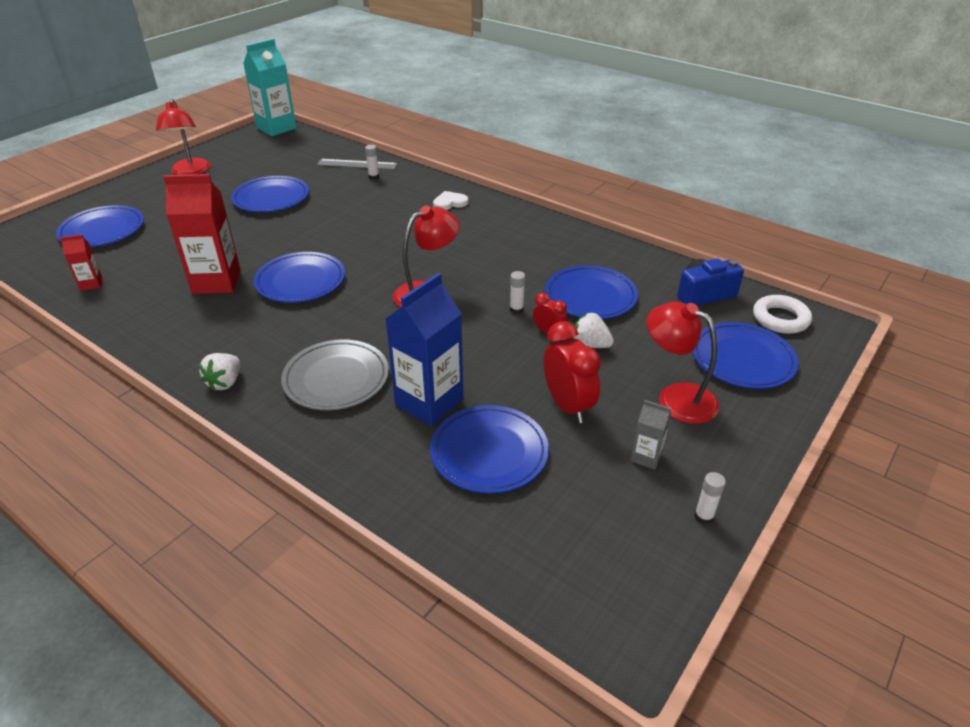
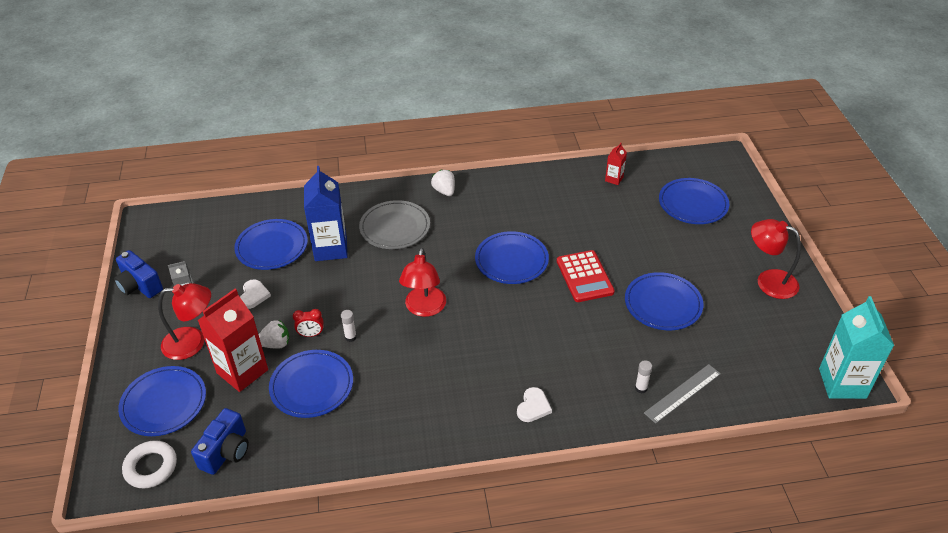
camera: 135 degrees right, 5 degrees up
red carton [163,174,241,294] -> red carton moved to [198,289,268,392]
red clock [544,321,601,423] -> white heart [240,279,271,309]
white glue stick [694,472,726,525] -> blue camera [114,250,163,298]
none -> red calculator [557,250,615,302]

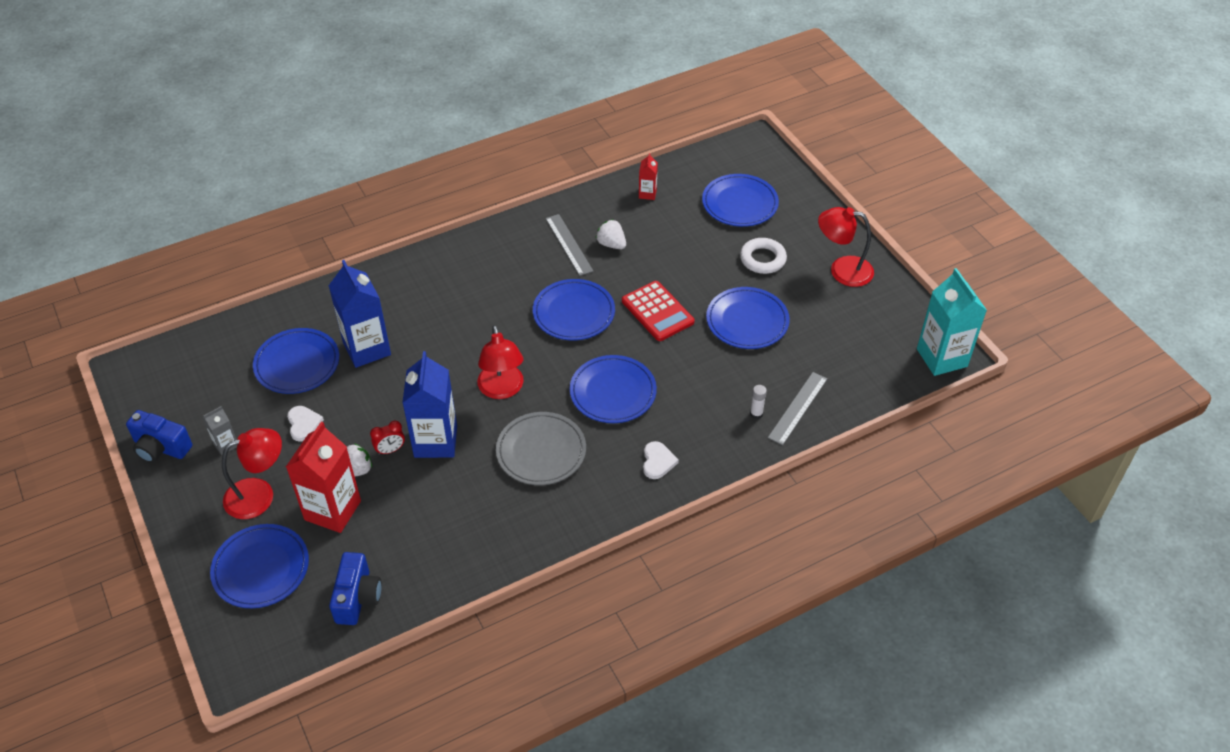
camera: 20 degrees left, 5 degrees up
white ring [122,440,177,488] -> white ring moved to [740,238,787,274]
blue plate [269,350,353,418] -> blue plate moved to [570,355,657,423]
white glue stick [341,310,357,342] -> blue carton [402,351,457,458]
grey plate [359,200,430,249] -> grey plate moved to [496,412,586,485]
white strawberry [431,169,455,196] -> white strawberry moved to [595,219,626,249]
none -> grey ruler [545,214,594,276]

